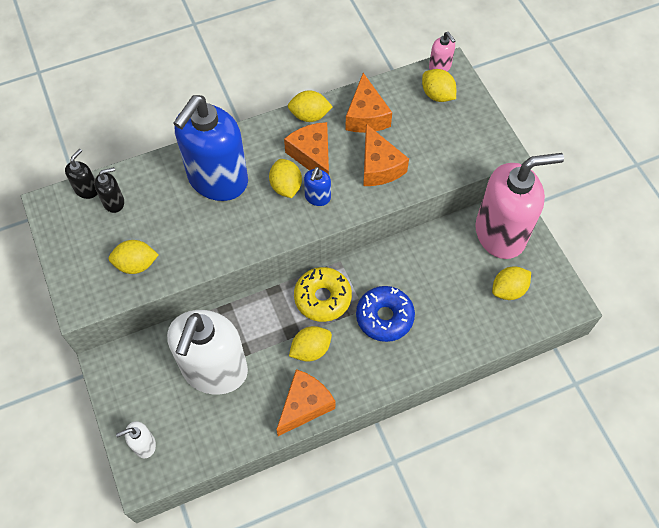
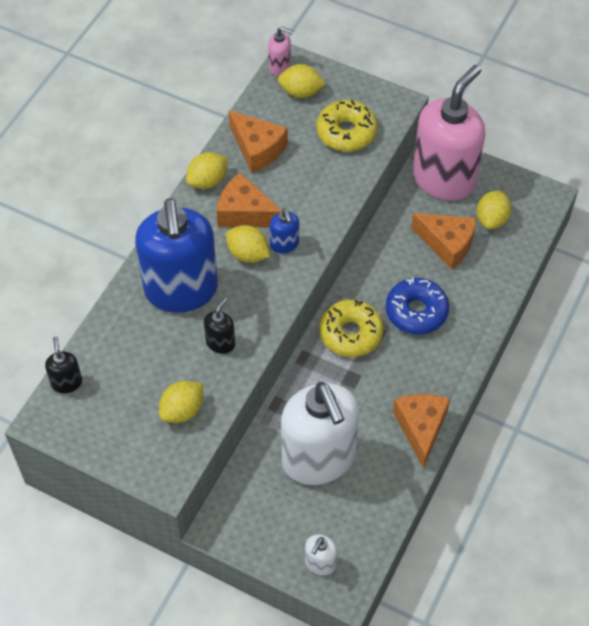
camera: 40 degrees left, 5 degrees down
black soap dispenser [94,167,124,213] -> black soap dispenser moved to [204,297,235,354]
yellow lemon [289,326,332,362] -> none
orange cheese [363,124,409,186] -> orange cheese moved to [411,213,477,269]
none -> yellow donut [317,100,378,152]

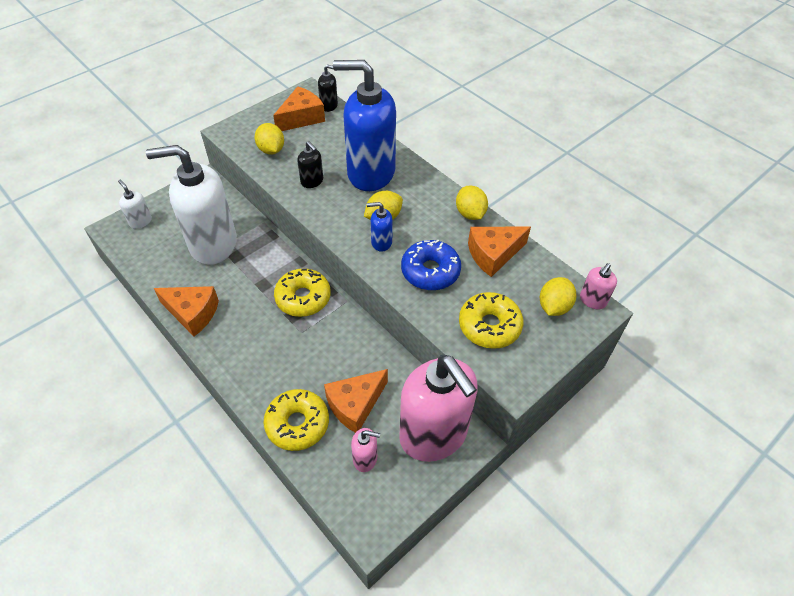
camera: 110 degrees right, 5 degrees down
orange cheese [217,173,282,228] -> orange cheese moved to [273,86,325,131]
blue donut [386,278,449,335] -> blue donut moved to [401,240,461,290]
yellow lemon [477,190,511,229] -> pink soap dispenser [351,428,380,472]
none -> yellow donut [264,389,329,451]

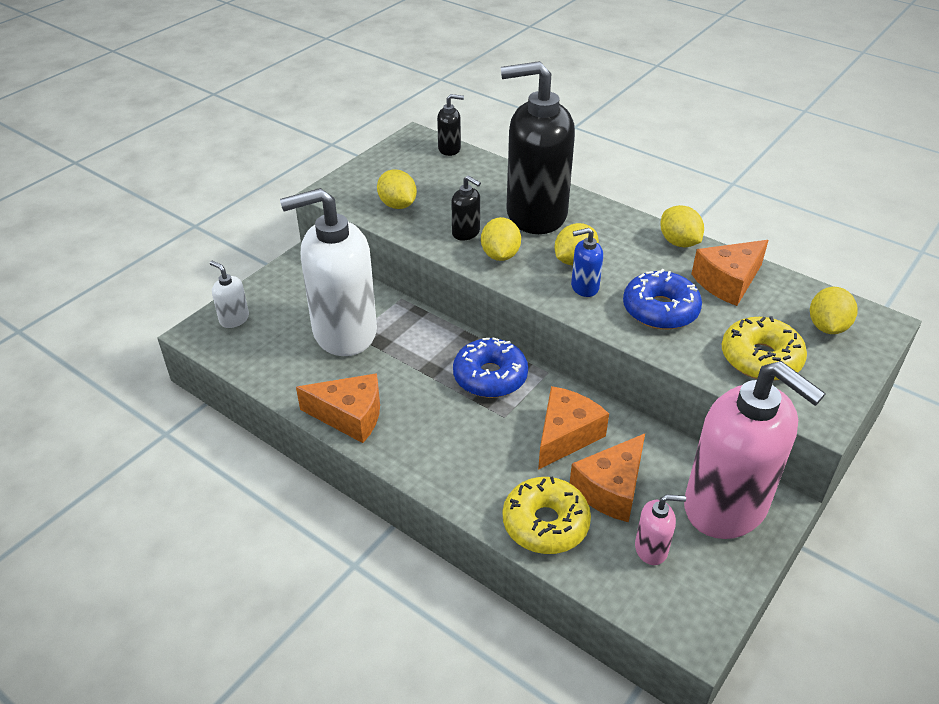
camera: 10 degrees left, 10 degrees down
orange cheese [273,86,325,131] -> orange cheese moved to [538,386,609,470]
yellow donut [274,268,331,317] -> blue donut [453,338,528,398]
blue soap dispenser [333,60,396,191] -> black soap dispenser [501,61,575,234]
pink soap dispenser [580,263,617,309] -> none
none -> yellow lemon [481,217,521,261]

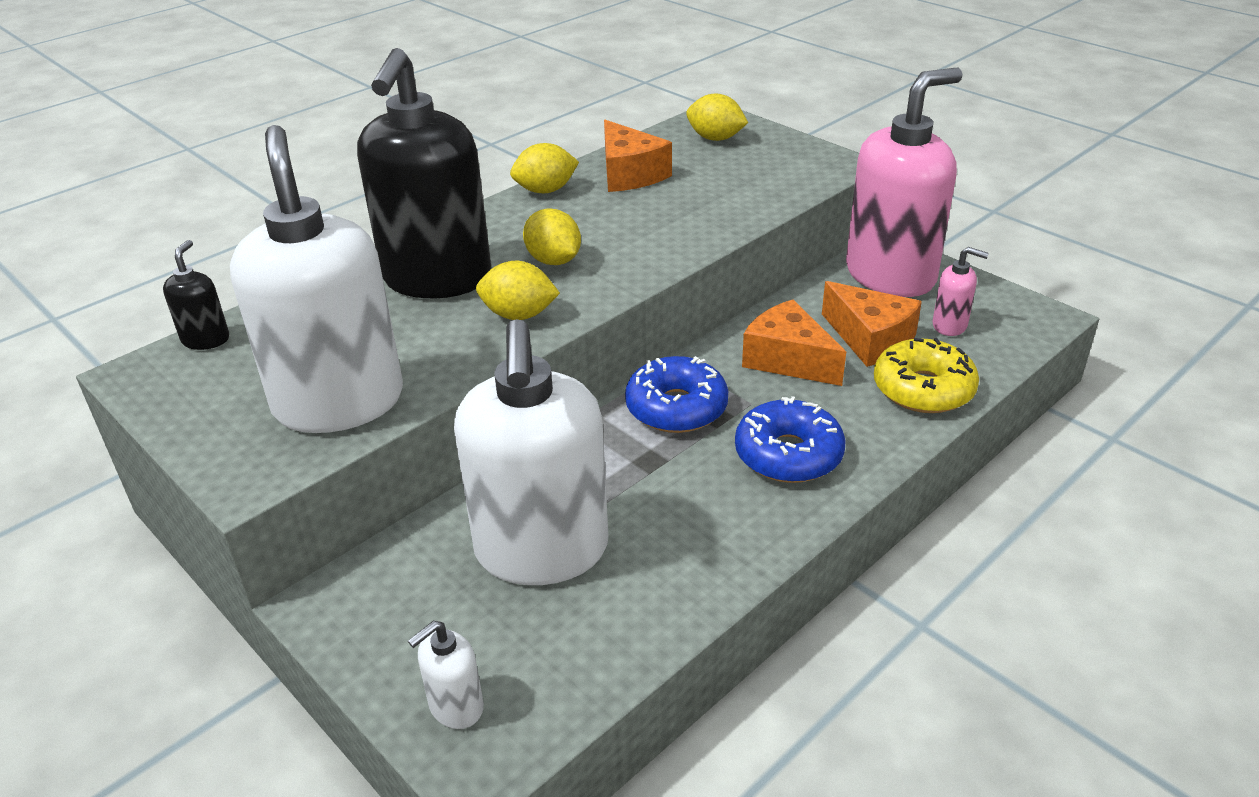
camera: 80 degrees left, 5 degrees down
orange cheese [296,373,380,443] -> none
yellow lemon [377,169,417,209] -> white soap dispenser [230,125,403,433]
black soap dispenser [451,175,481,241] -> none
blue soap dispenser [571,228,603,297] -> none
blue donut [623,269,702,330] -> blue donut moved to [735,396,846,483]
pink soap dispenser [635,494,686,565] -> pink soap dispenser turned 105 degrees clockwise [932,247,989,336]
yellow donut [722,316,807,380] -> none

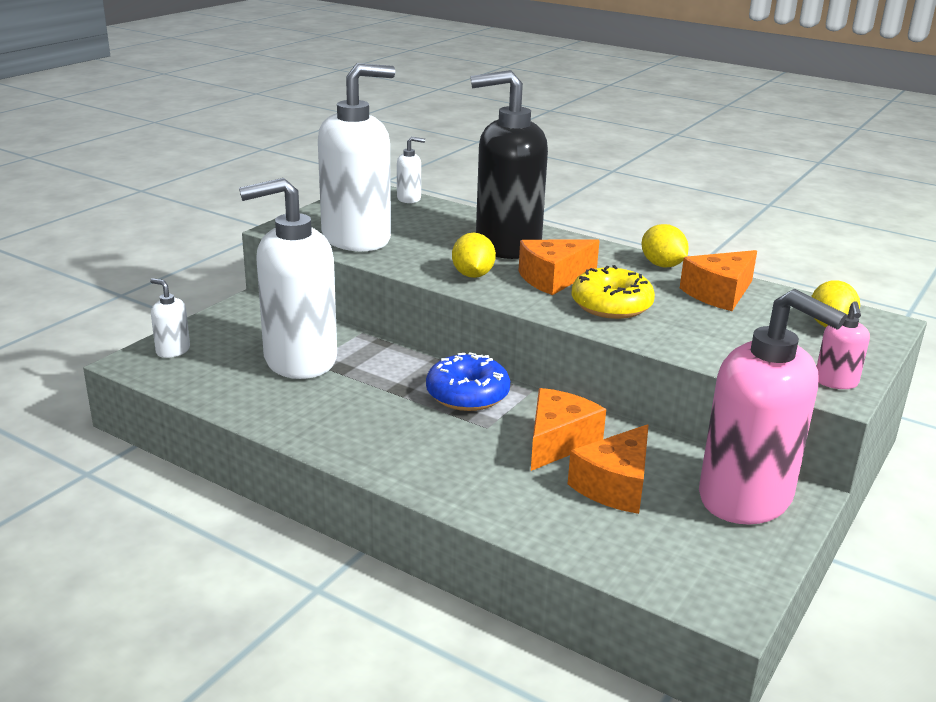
camera: 75 degrees right, 10 degrees down
black soap dispenser [163,240,229,350] -> white soap dispenser [397,137,425,203]
yellow lemon [523,208,581,265] -> orange cheese [518,239,600,295]
blue donut [735,396,846,483] -> none
yellow donut [874,338,979,413] -> yellow donut moved to [571,265,655,319]
pink soap dispenser [932,247,989,336] -> pink soap dispenser moved to [817,301,870,389]

